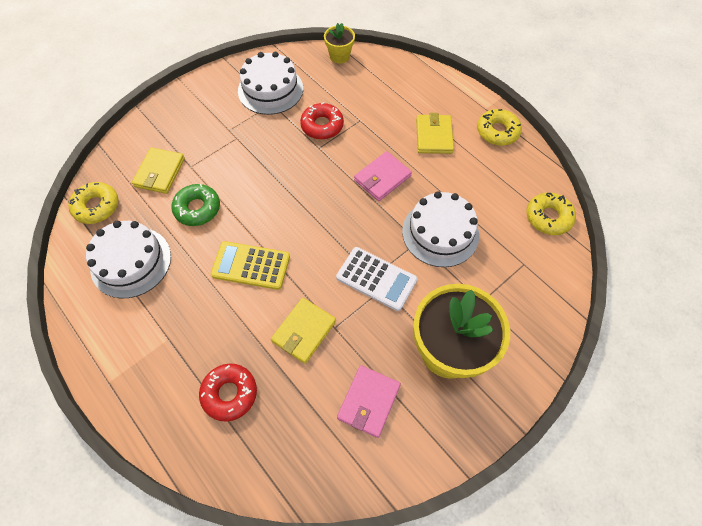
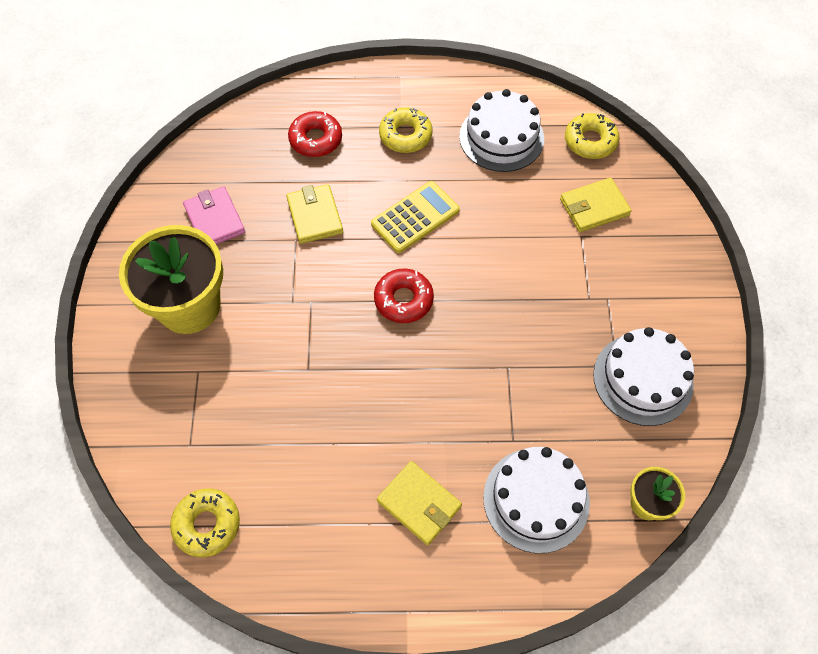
camera: 130 degrees right, 0 degrees up
yellow wallet [132,147,185,194] -> yellow wallet turned 75 degrees counterclockwise [560,178,632,232]
green donut [171,184,220,226] -> none
red donut [300,102,344,139] -> red donut moved to [374,269,434,323]
white calculator [336,247,417,311] -> none
pink wallet [354,151,412,201] -> none
white cake [402,191,479,267] -> white cake moved to [483,447,590,553]
yellow donut [477,109,522,146] -> yellow donut moved to [379,107,433,153]

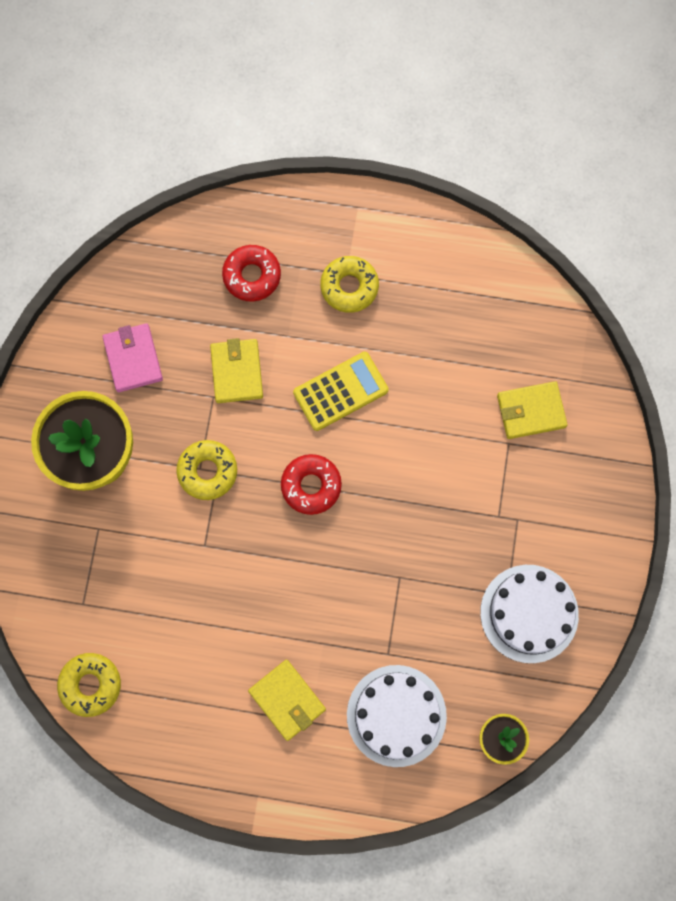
camera: 10 degrees right, 15 degrees up
white cake [459,89,544,172] -> none
yellow donut [565,113,619,159] -> yellow donut moved to [176,440,237,500]

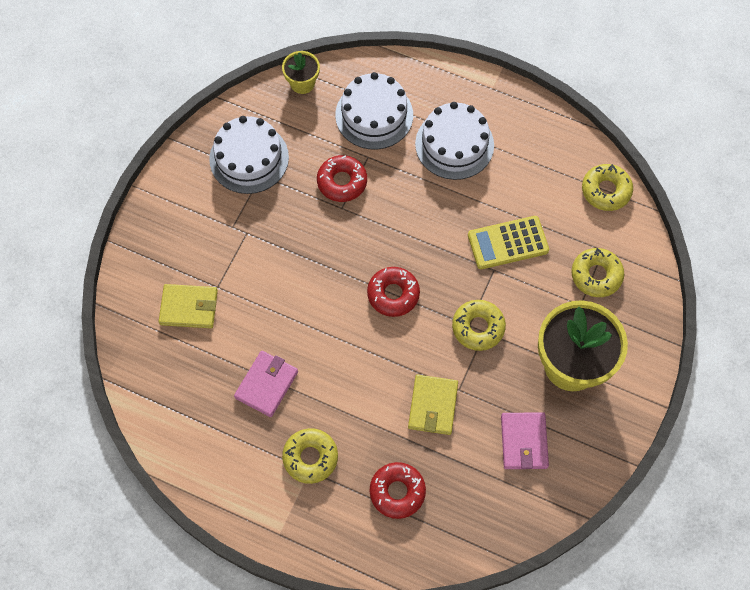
camera: 165 degrees left, 10 degrees down
yellow wallet [248,660,326,741] -> white cake [415,102,494,180]
yellow calculator [293,352,389,431] -> yellow calculator moved to [468,216,549,269]
none -> pink wallet [234,351,298,417]
none -> red donut [317,155,367,202]
none -> yellow donut [571,248,624,297]

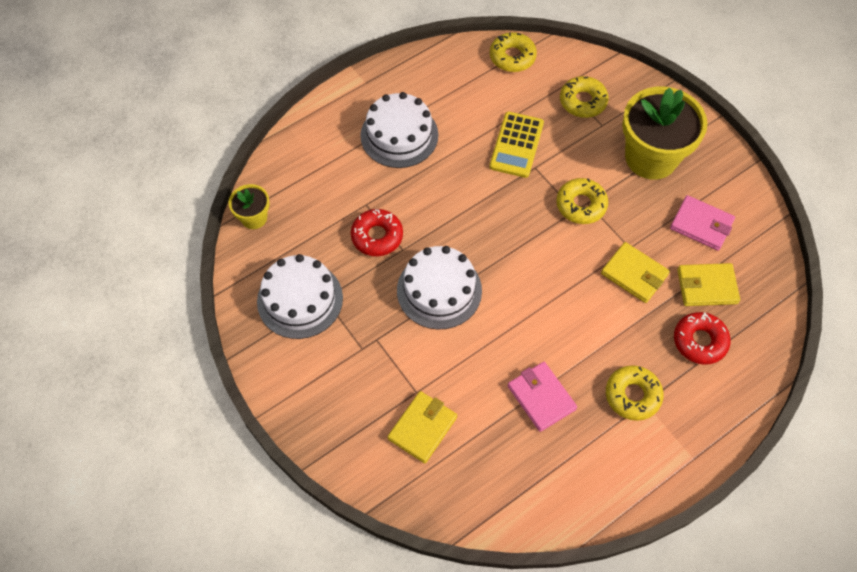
camera: 60 degrees left, 5 degrees down
white cake [335,72,413,150] -> white cake moved to [397,246,482,329]
red donut [367,267,420,317] -> none
none -> yellow wallet [677,263,740,306]

